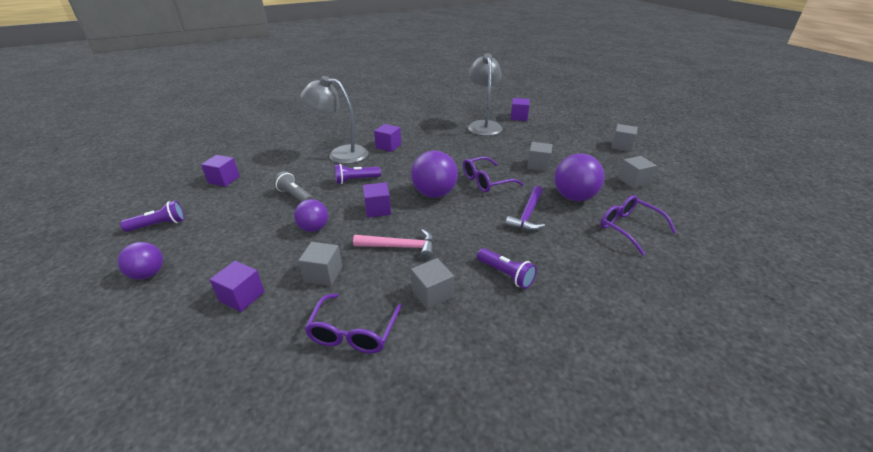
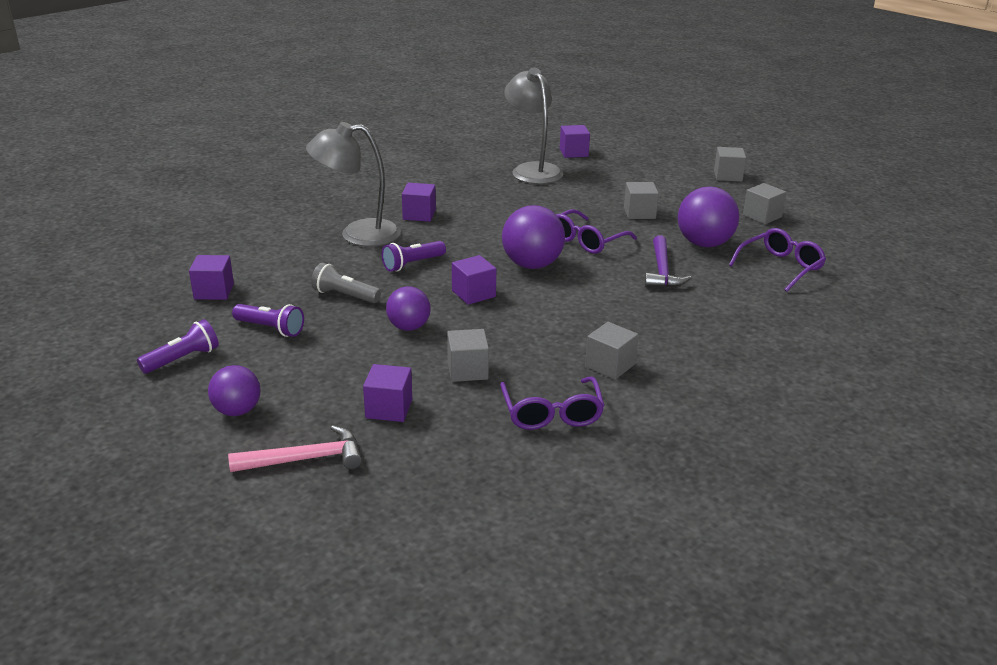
camera: 20 degrees left, 5 degrees down
pink hammer [353,229,434,259] -> pink hammer moved to [228,425,362,472]
purple flashlight [477,248,537,289] -> purple flashlight moved to [232,304,304,337]
purple glasses [600,195,676,256] -> purple glasses turned 105 degrees clockwise [729,228,826,292]

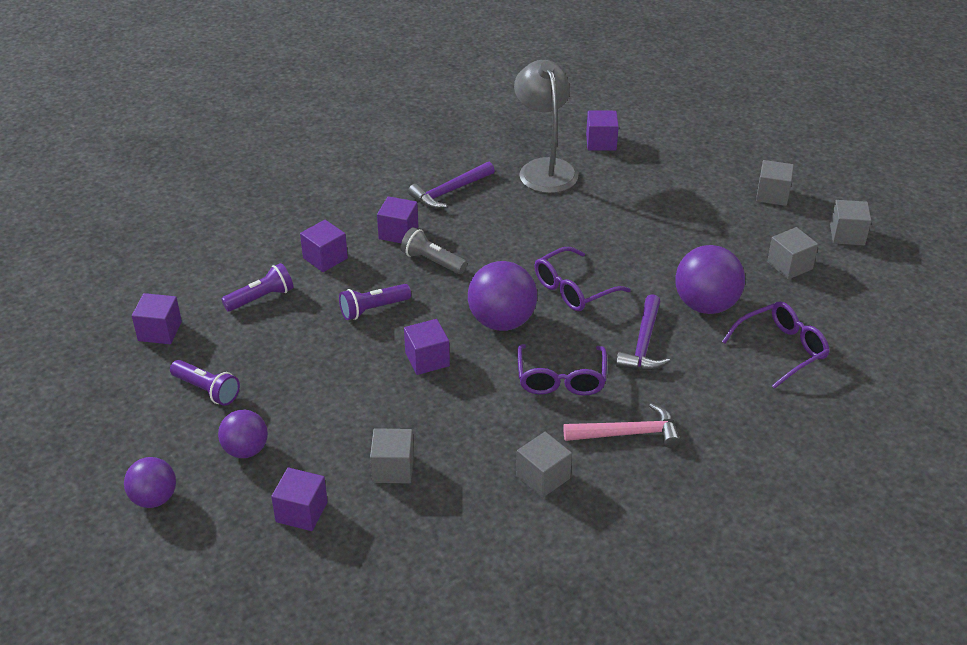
camera: 10 degrees right, 10 degrees up
purple flashlight [137,319,219,373] -> purple flashlight moved to [221,263,293,312]
pink hammer [228,425,362,472] -> pink hammer moved to [564,403,680,448]
grey lamp [306,122,401,247] -> purple cube [300,220,348,272]
grey flashlight [311,263,381,303] -> grey flashlight moved to [401,227,467,274]
purple ball [386,286,431,331] -> purple ball moved to [218,410,268,458]
purple glasses [500,376,605,430] -> purple glasses moved to [517,344,607,396]
grey cube [624,182,659,219] -> grey cube moved to [830,200,871,245]
none -> purple hammer [408,162,495,209]

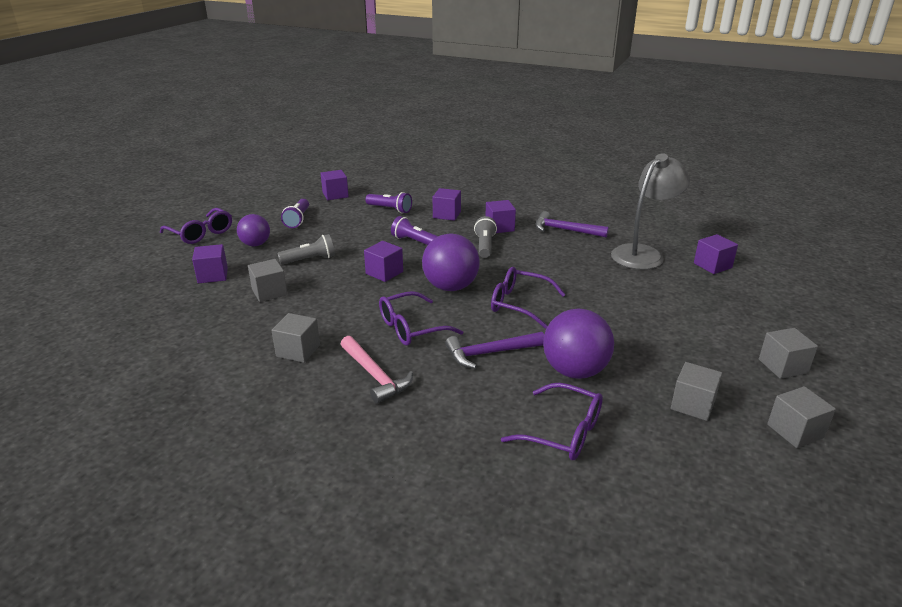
camera: 60 degrees right, 10 degrees down
purple ball [124,457,176,508] -> purple glasses [160,208,232,244]
none -> grey flashlight [277,234,335,264]

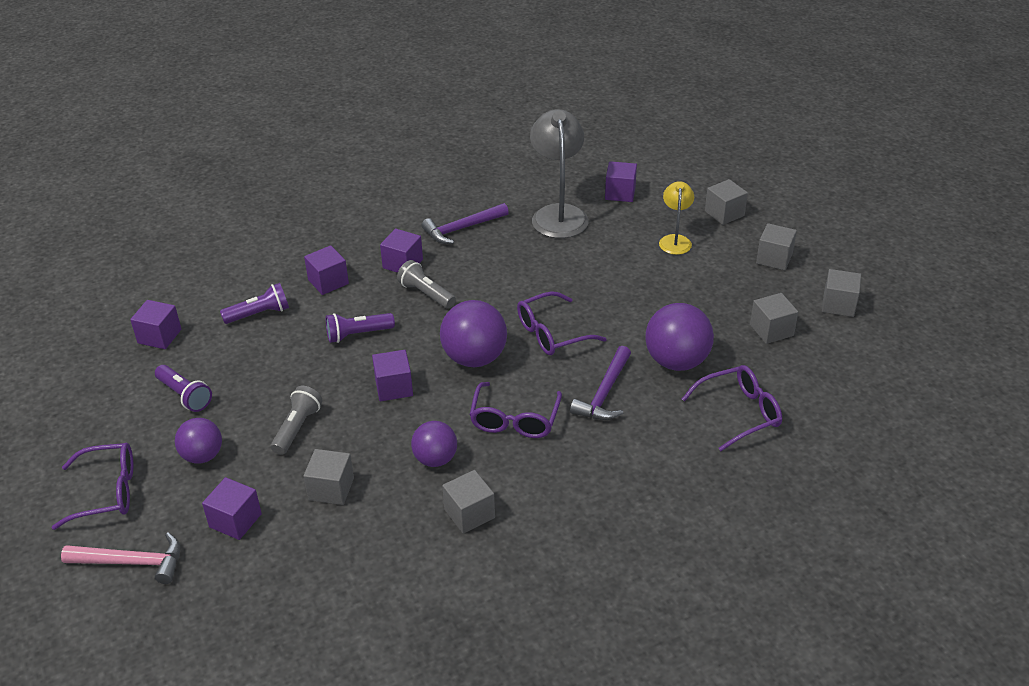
camera: 50 degrees left, 10 degrees up
pink hammer [341,336,413,404] -> pink hammer moved to [61,533,181,584]
none -> purple ball [411,421,457,467]
none -> yellow lamp [659,181,694,255]
none -> grey cube [705,179,748,225]

